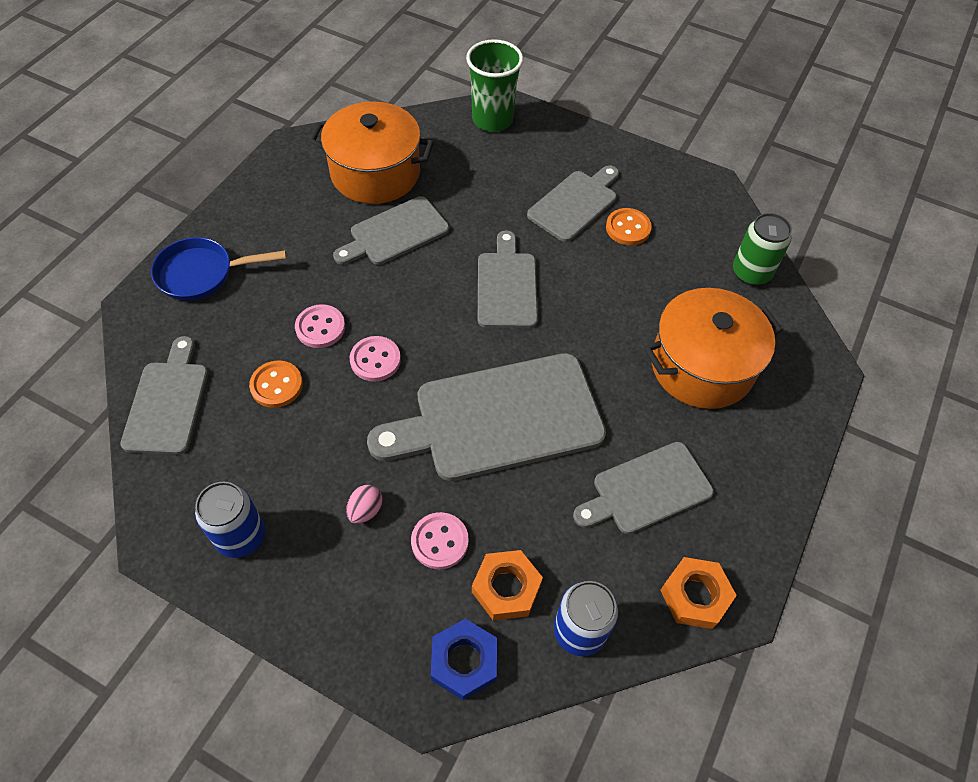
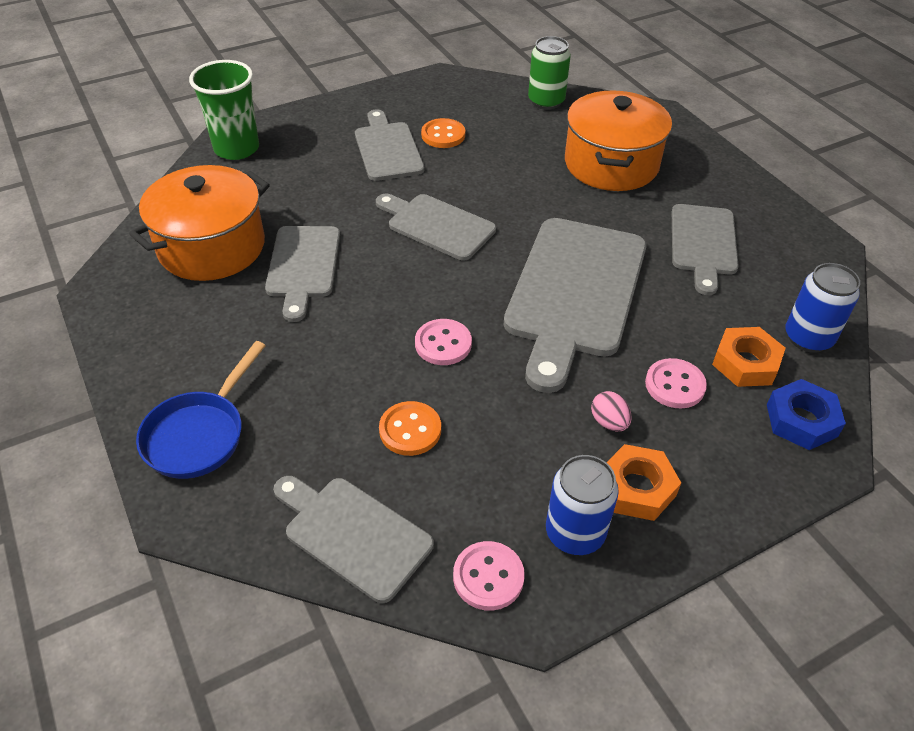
camera: 55 degrees left, 10 degrees down
pink button [295,304,345,348] -> pink button moved to [453,541,525,611]
orange nut [660,557,737,629] -> orange nut moved to [606,444,681,521]

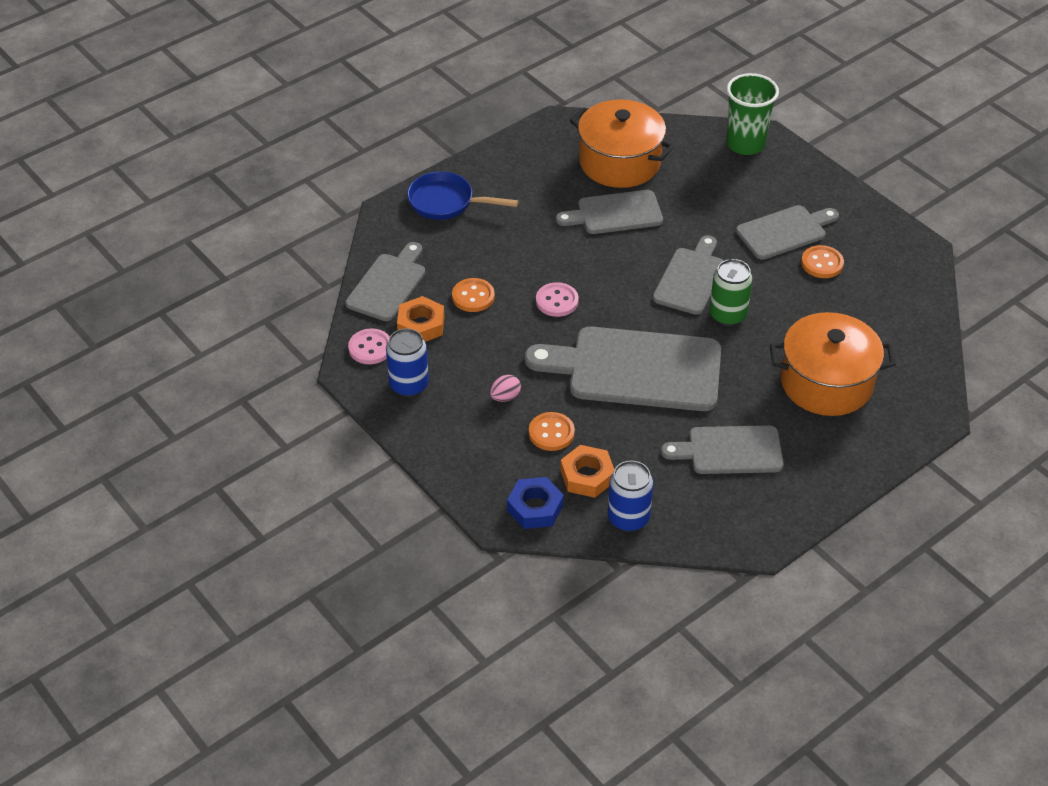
camera: 80 degrees right, 0 degrees up
green can [528,36,571,110] -> green can moved to [709,259,753,326]
orange nut [606,444,681,521] -> orange nut moved to [397,296,444,342]
pink button [645,358,707,409] -> orange button [529,412,575,451]

